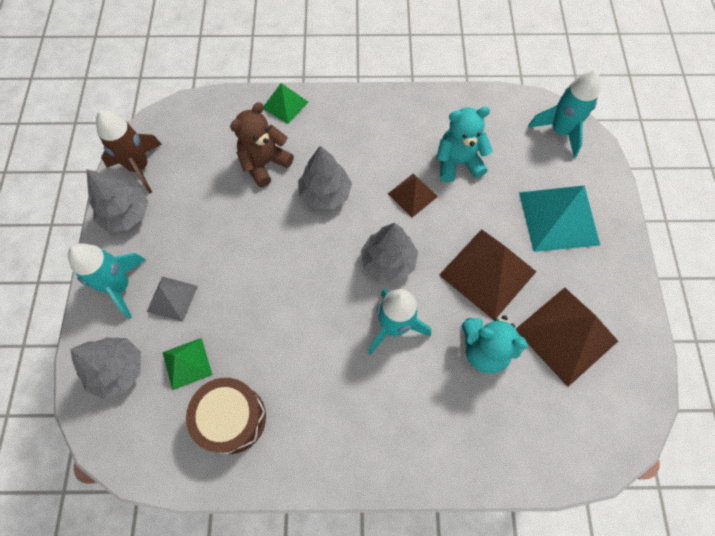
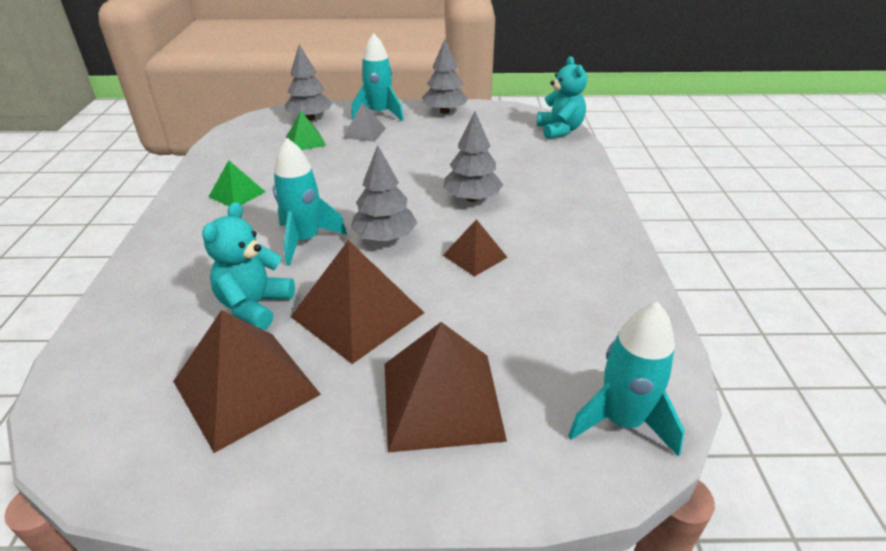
camera: 90 degrees right, 30 degrees down
brown rocket [96,110,162,193] -> none
brown drum [186,378,266,454] -> none
brown teddy bear [230,102,294,187] -> none
green pyramid [263,83,308,124] -> green pyramid moved to [209,160,265,206]
turquoise teddy bear [436,107,493,183] -> turquoise teddy bear moved to [537,56,587,139]
turquoise pyramid [519,185,600,252] -> brown pyramid [385,322,507,452]

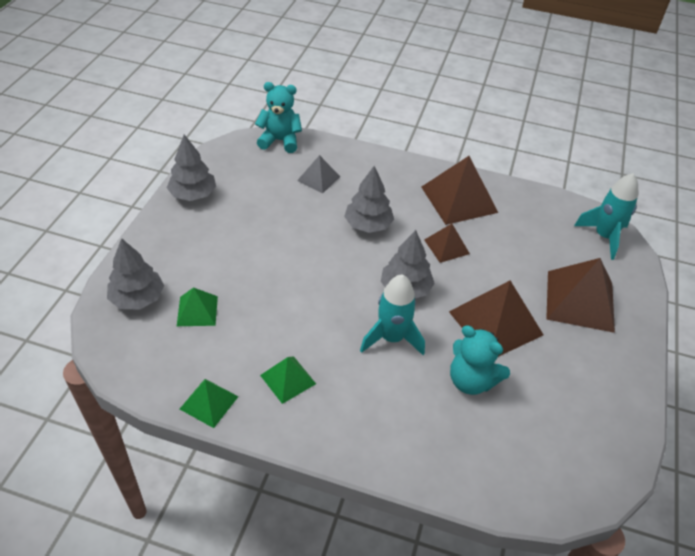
camera: 75 degrees left, 10 degrees up
brown pyramid [173,310,321,453] -> brown pyramid moved to [421,156,498,225]
grey pyramid [343,103,386,142] -> grey pyramid moved to [297,155,340,193]
turquoise rocket [351,33,404,121] -> none
none -> green pyramid [180,379,239,428]

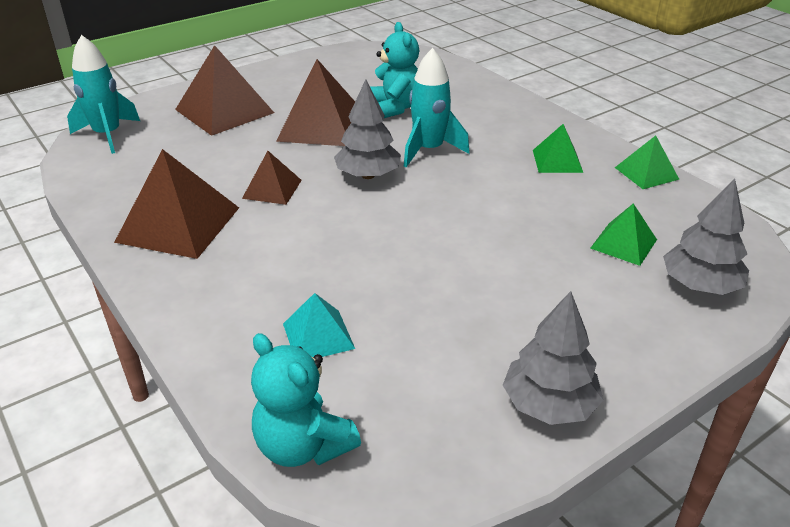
camera: 140 degrees left, 10 degrees down
grey pyramid [297,155,340,193] -> turquoise pyramid [283,293,355,357]
grey tree [344,166,394,233] -> none

